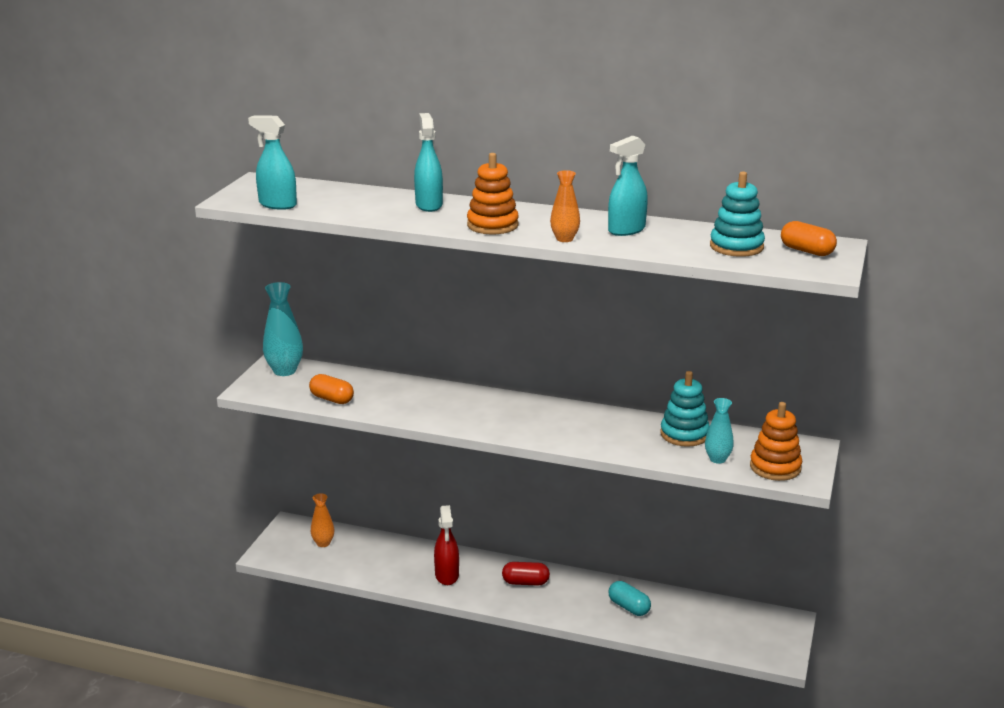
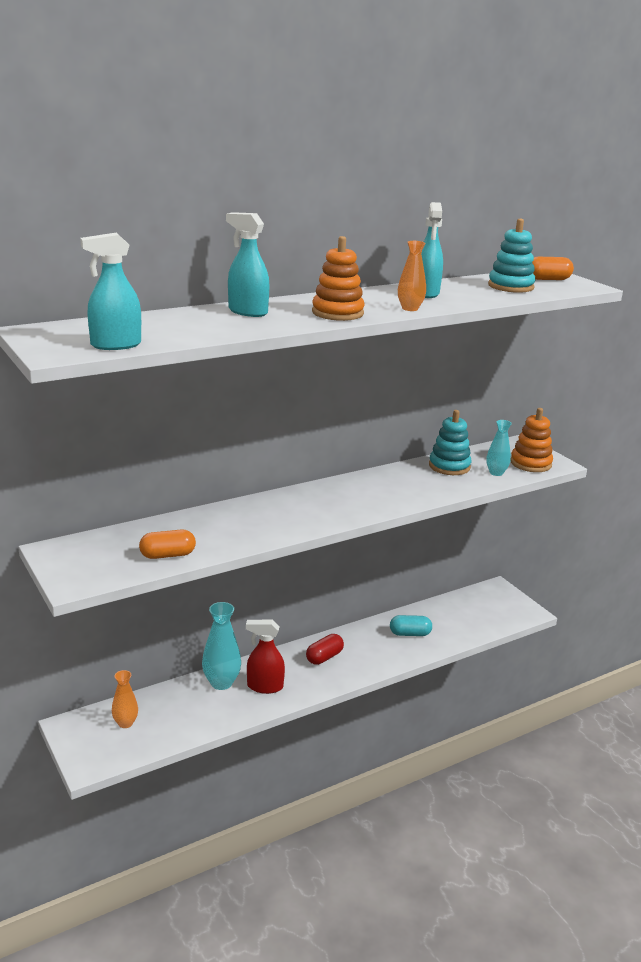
camera: 50 degrees left, 0 degrees up
turquoise vase [263,282,303,376] -> turquoise vase moved to [202,602,241,690]
red spray bottle [434,505,459,585] -> red spray bottle turned 150 degrees clockwise [246,620,285,694]

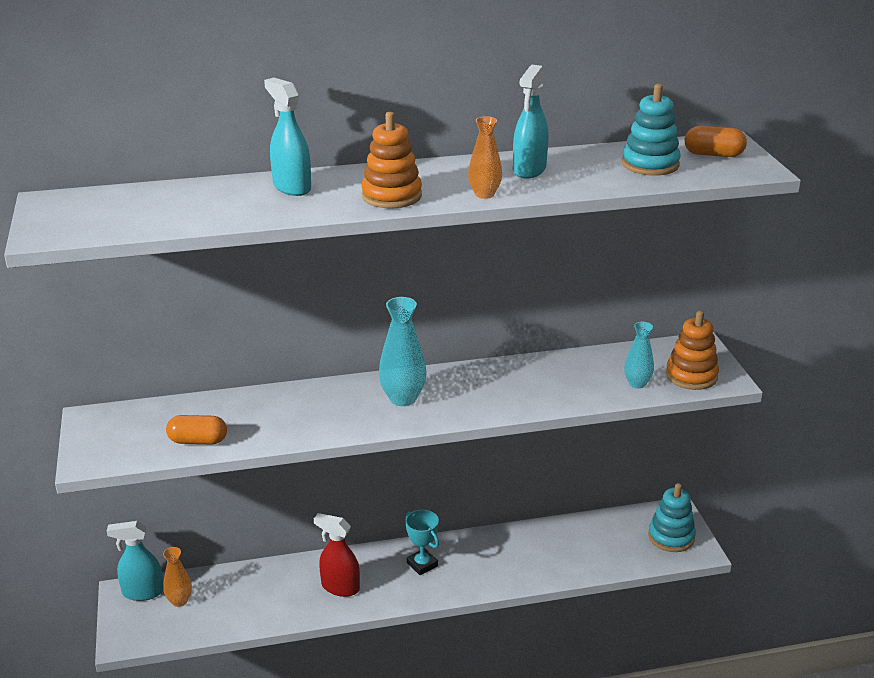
camera: 20 degrees right, 5 degrees up
turquoise spray bottle [80,233,141,350] -> turquoise spray bottle moved to [107,521,163,601]
turquoise vase [202,602,241,690] -> turquoise vase moved to [379,297,427,406]
red capsule [306,634,344,665] -> turquoise trophy [405,510,439,575]
turquoise capsule [390,615,432,636] -> none
turquoise stacking toy [429,410,471,475] -> turquoise stacking toy moved to [648,483,696,552]

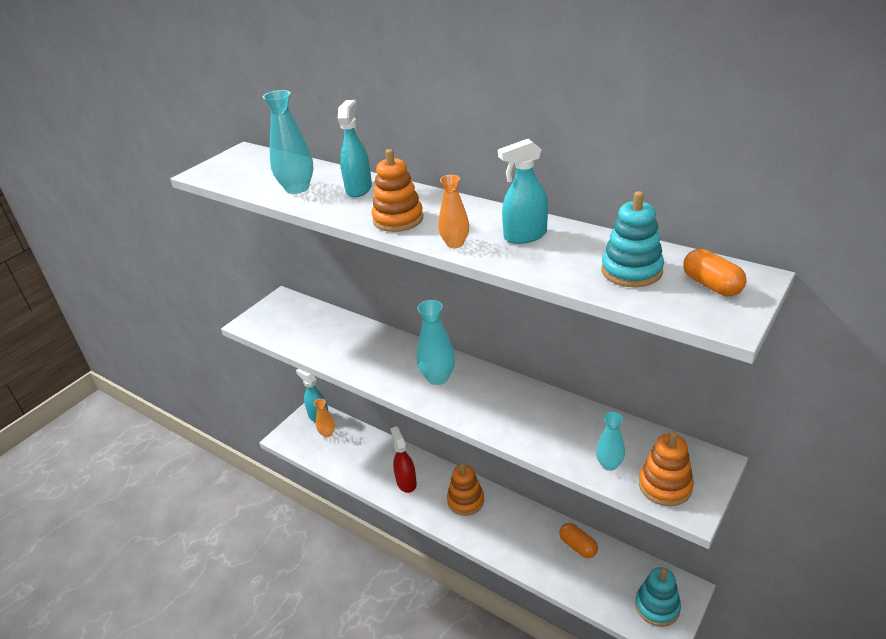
camera: 50 degrees right, 5 degrees up
orange capsule [166,415,227,444] -> orange capsule moved to [559,523,598,558]
turquoise trophy [405,510,439,575] -> orange stacking toy [447,463,484,516]
none -> turquoise vase [263,90,313,194]

